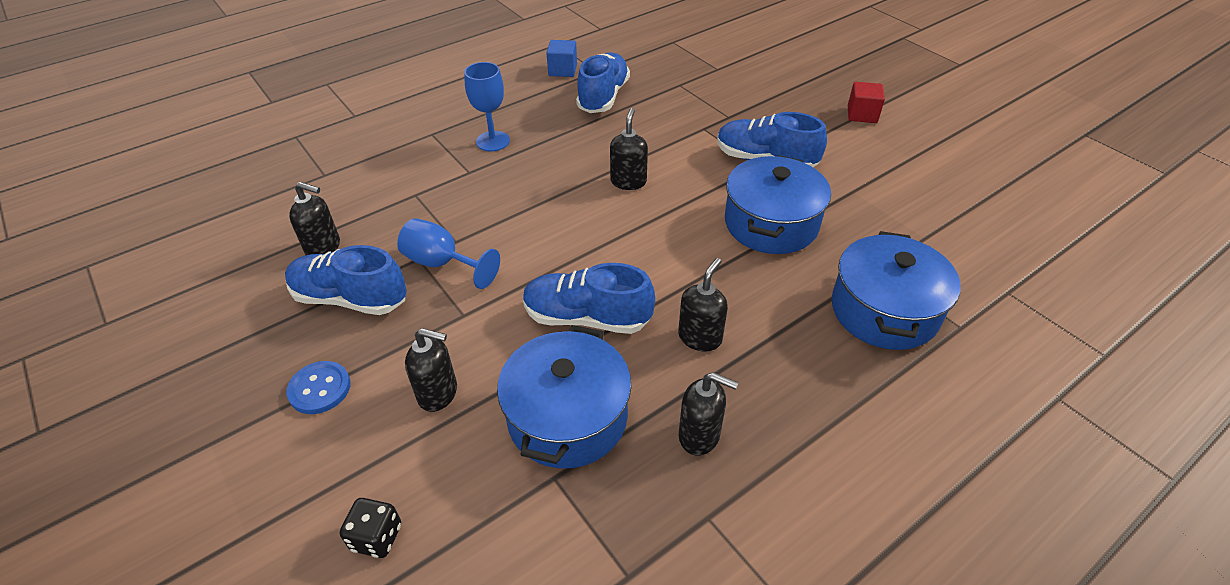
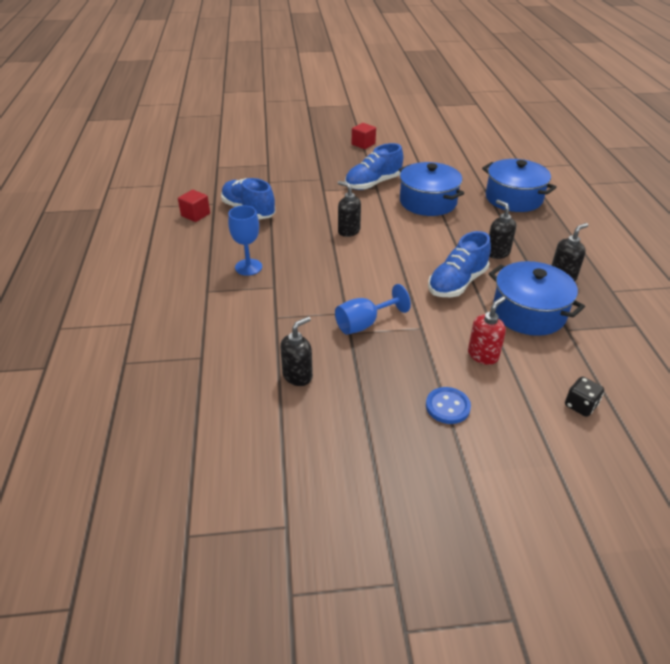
camera: 60 degrees left, 5 degrees down
blue shoe [285,245,407,315] -> none
black soap dispenser [405,328,457,412] -> red soap dispenser [468,296,506,365]
blue cube [546,40,577,77] -> red cube [178,190,210,222]

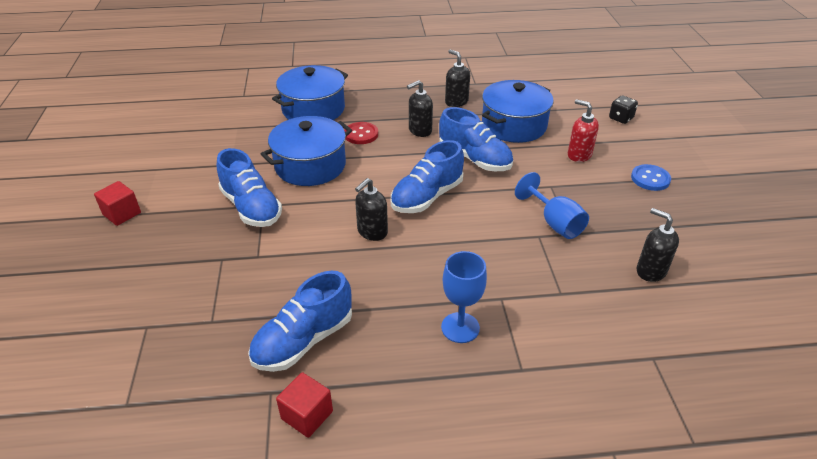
camera: 90 degrees left, 0 degrees up
none -> red button [344,122,378,144]
none -> blue shoe [391,140,464,213]

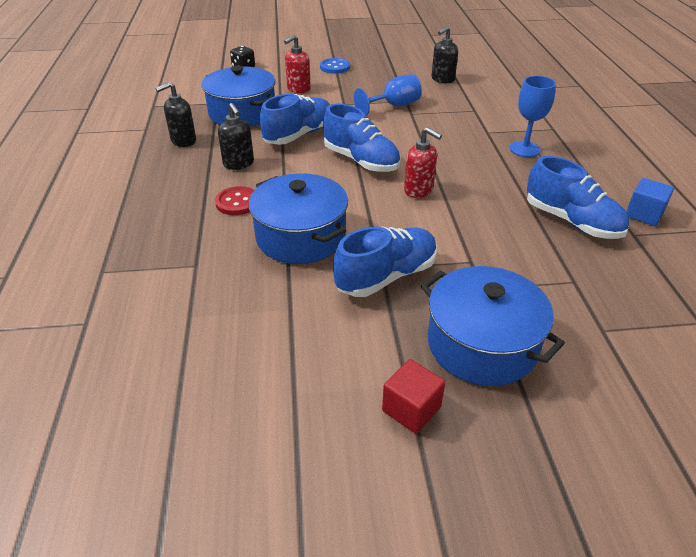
camera: 90 degrees left, 0 degrees up
blue pot [272,65,348,120] -> blue pot moved to [421,266,565,386]
red cube [276,372,333,438] -> blue cube [626,178,674,226]
black soap dispenser [355,178,388,241] -> red soap dispenser [404,127,442,198]

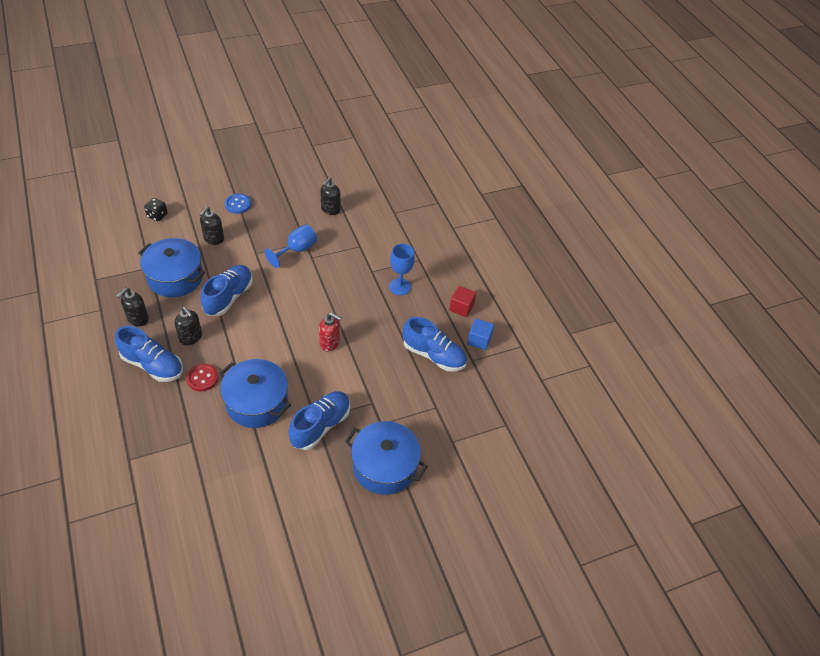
camera: 20 degrees left, 10 degrees up
red soap dispenser [284,35,311,93] -> black soap dispenser [200,207,224,245]
blue shoe [323,103,400,172] -> blue shoe moved to [115,326,183,382]
red cube [382,359,445,434] -> red cube moved to [449,286,476,317]

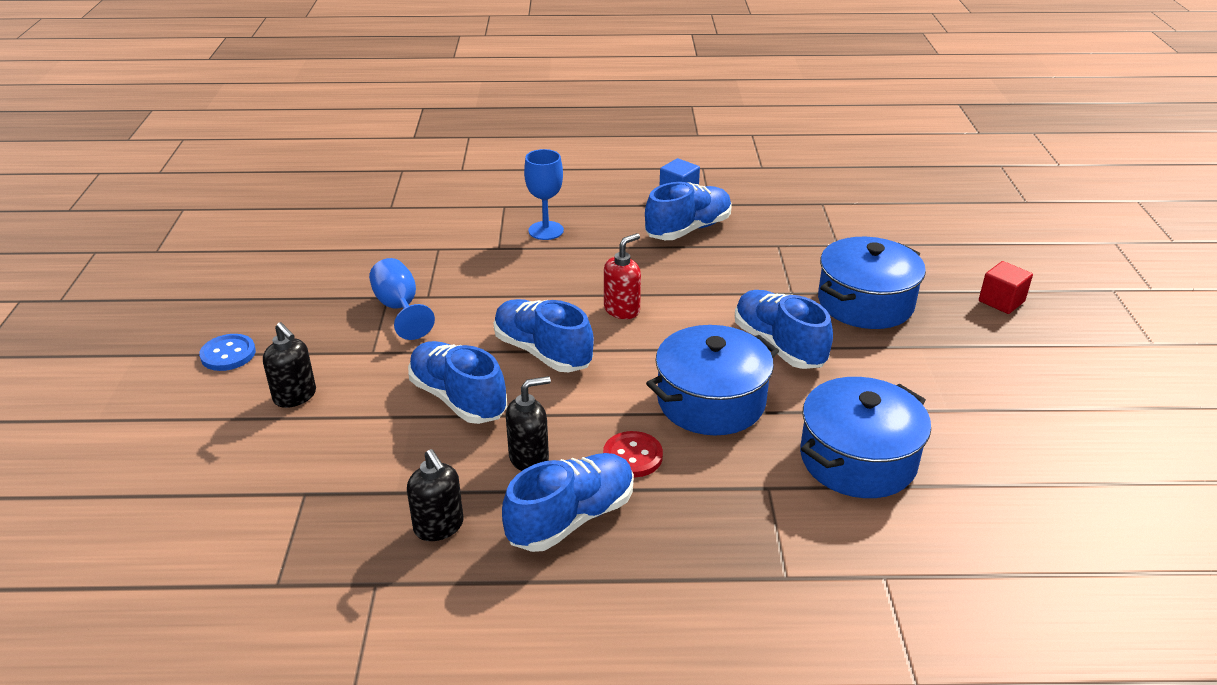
camera: 65 degrees left, 15 degrees down
blue pot [138,238,205,297] -> blue pot moved to [800,377,931,498]
black dice [144,198,168,221] -> none
black soap dispenser [320,177,341,215] -> none
red cube [449,286,476,317] -> red cube moved to [979,261,1033,314]
none -> blue shoe [494,299,594,372]

